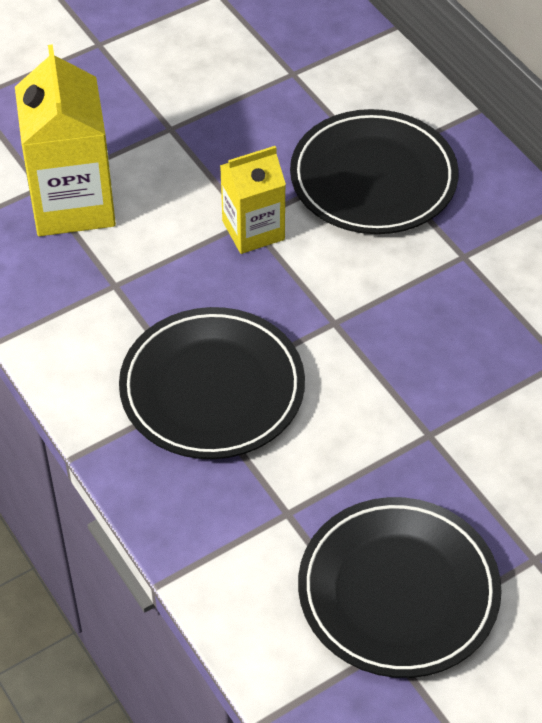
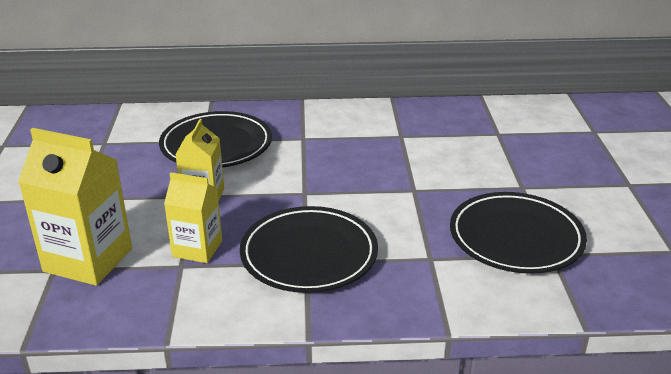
camera: 60 degrees left, 20 degrees down
none -> yellow carton [164,172,222,263]

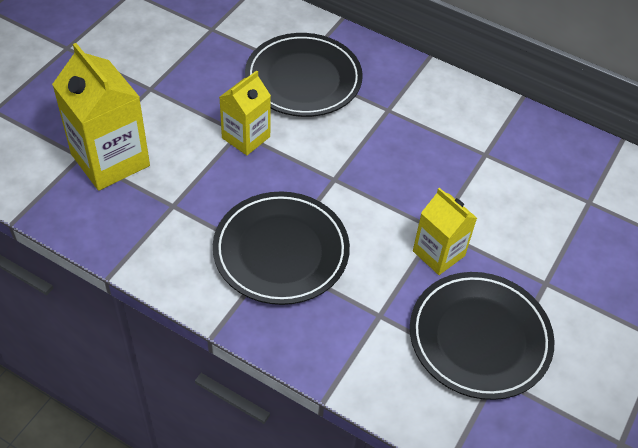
camera: 30 degrees right, 20 degrees up
yellow carton [164,172,222,263] -> yellow carton moved to [413,188,477,275]

